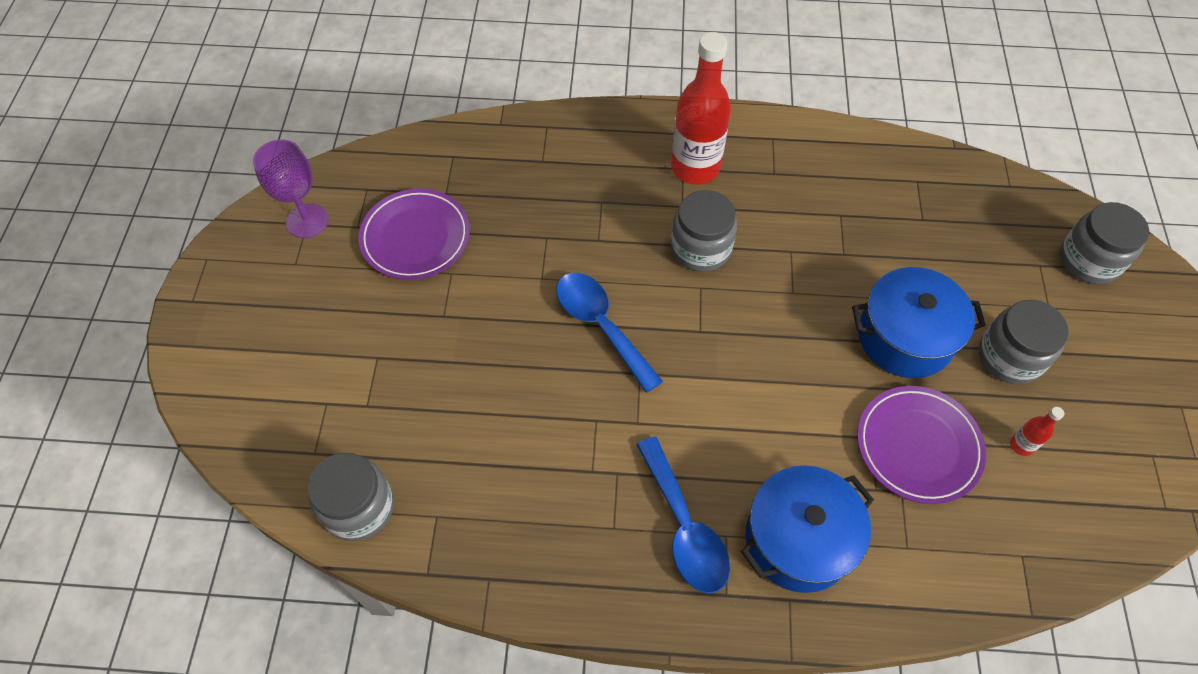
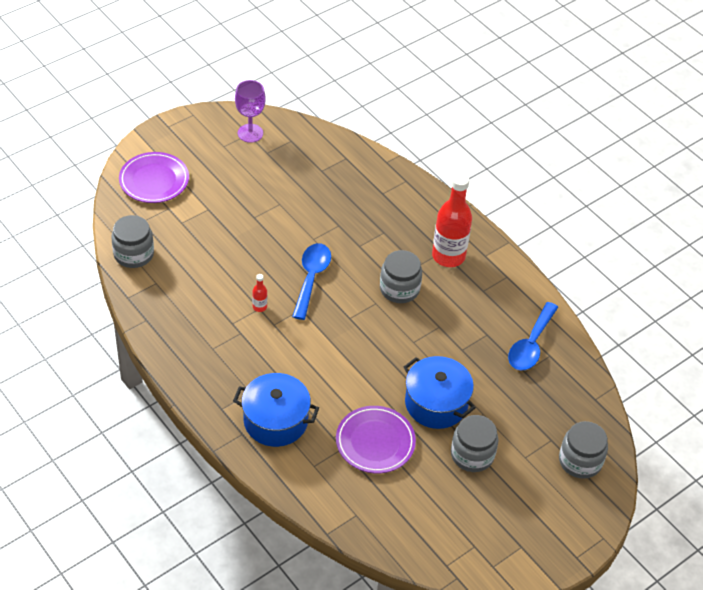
camera: 45 degrees right, 10 degrees down
purple plate [358,189,470,280] -> purple plate moved to [119,152,189,203]
blue spoon [636,436,730,594] -> blue spoon moved to [508,302,558,370]
red bottle [1010,407,1064,456] -> red bottle moved to [252,274,267,312]

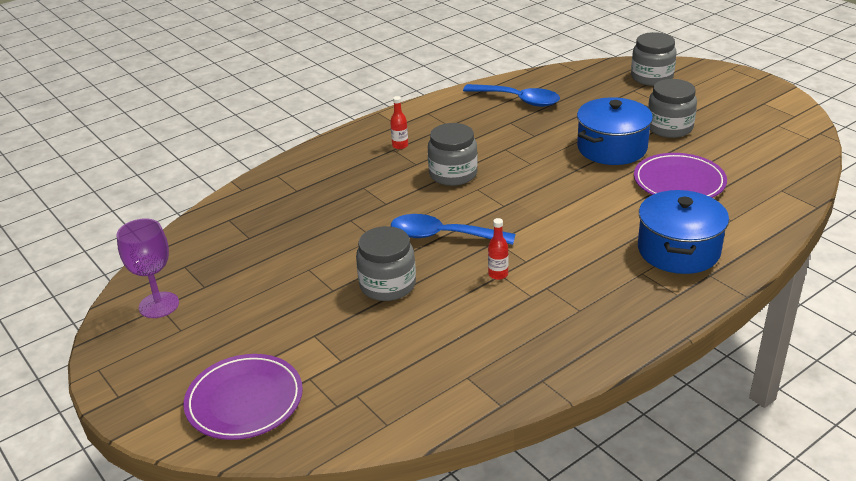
camera: 85 degrees left, 15 degrees down
grey jar [111,215,154,268] -> grey jar moved to [356,226,416,301]
red bottle [432,173,472,267] -> red bottle [390,96,408,149], size x0.41

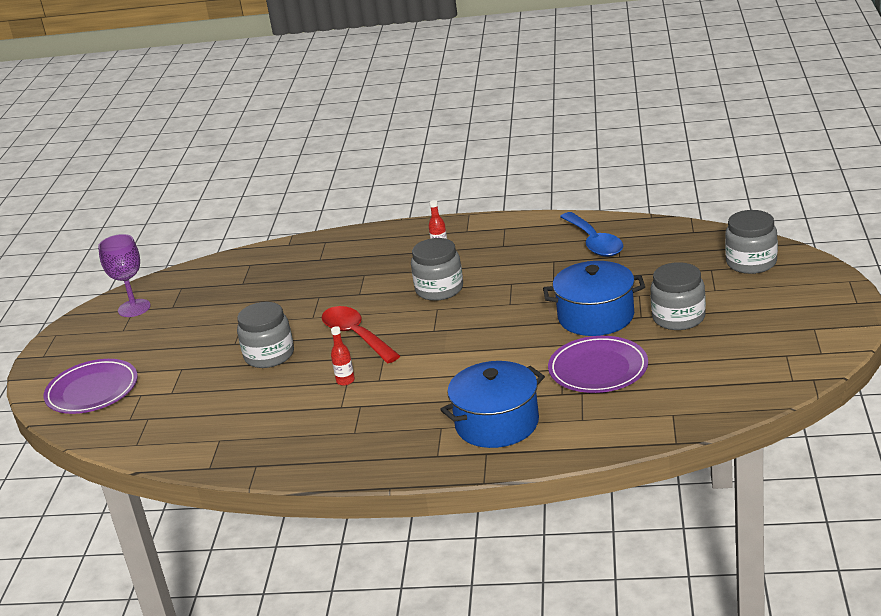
camera: 45 degrees right, 5 degrees down
blue spoon [391,214,515,245] -> red spoon [322,306,400,363]

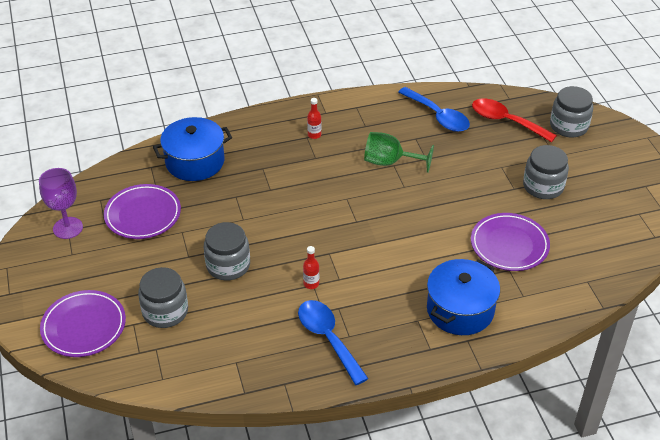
camera: 25 degrees left, 15 degrees up
red spoon [322,306,400,363] -> red spoon moved to [472,98,557,143]
grey jar [411,238,463,301] -> grey jar moved to [138,267,188,328]
blue pot [543,261,645,336] -> blue pot moved to [153,117,232,181]
none -> purple plate [104,184,181,239]
none -> blue spoon [298,300,369,385]
none -> green goblet [364,132,434,173]

